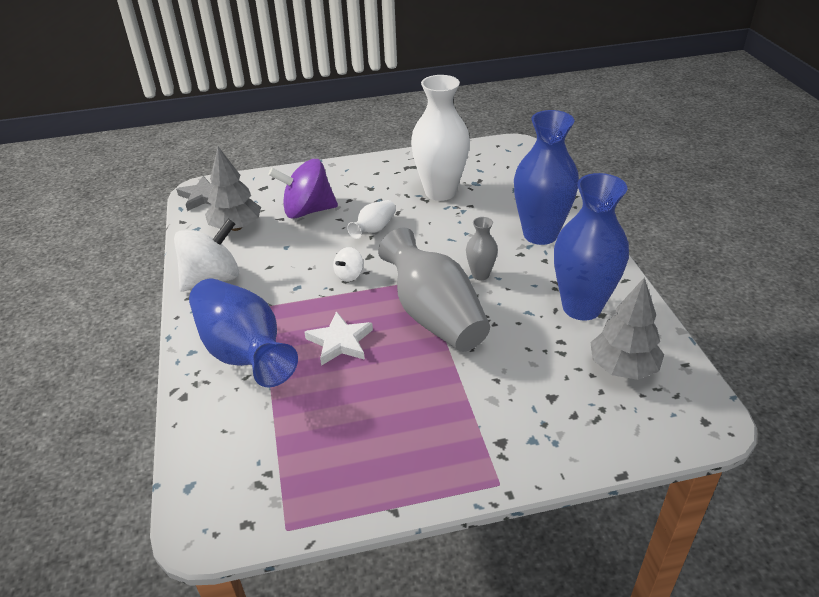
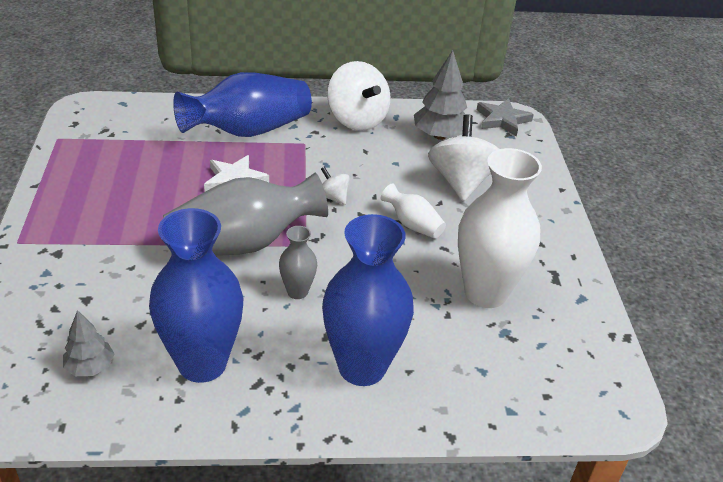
camera: 95 degrees right, 0 degrees up
purple spinning top [268,159,338,219] -> white spinning top [428,114,499,201]
grey tree [590,277,664,380] -> grey tree [63,310,114,376], size x0.60

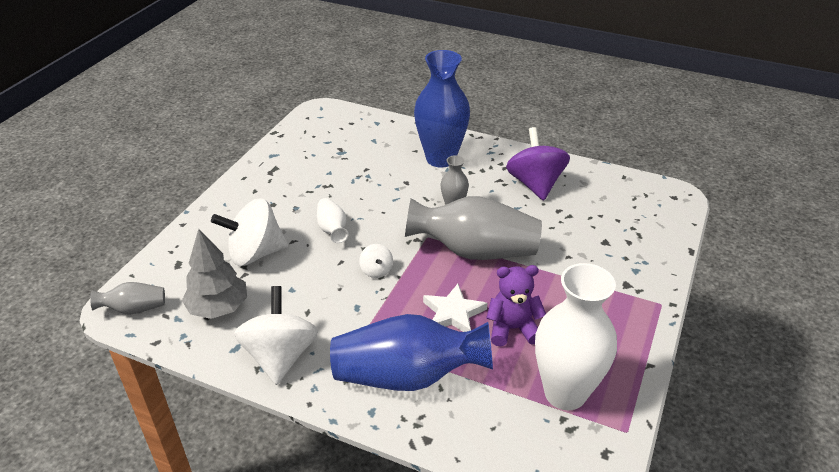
camera: 150 degrees left, 0 degrees up
grey tree [63,310,114,376] -> none
blue vase [149,208,243,383] -> purple spinning top [506,127,570,201]
white spinning top [428,114,499,201] -> white spinning top turned 45 degrees clockwise [211,198,288,266]
white vase [458,148,542,308] -> white vase moved to [535,263,617,410]
grey star [477,98,534,136] -> grey vase [90,282,165,315]
none -> purple teddy bear [486,265,546,347]

